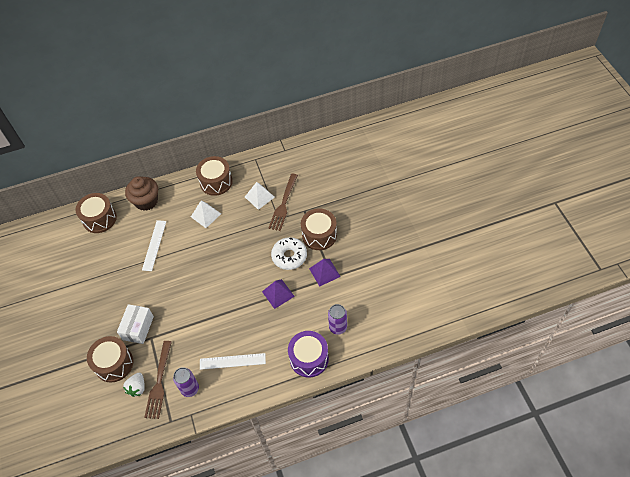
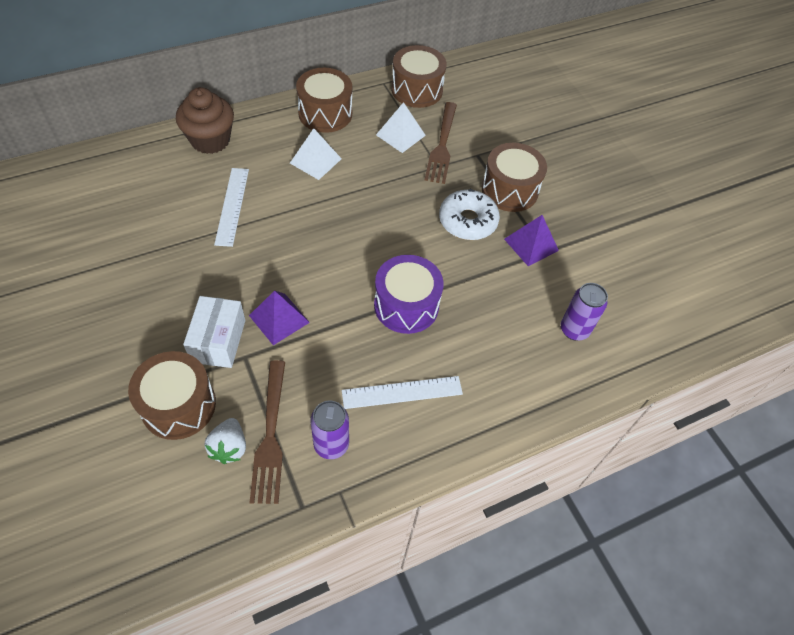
camera: 15 degrees left, 0 degrees up
brown drum [75,193,117,233] -> brown drum moved to [391,45,446,108]
purple pyramid [262,279,295,309] -> purple pyramid moved to [249,290,310,345]
purple drum [288,331,329,378] -> purple drum moved to [374,255,444,334]

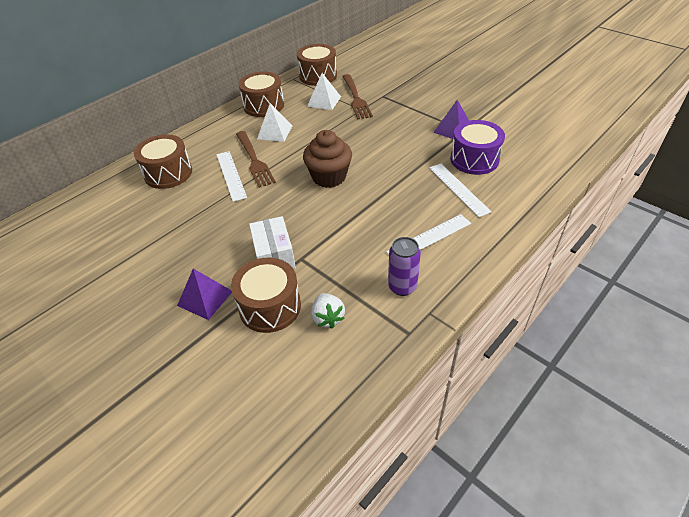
camera: 15 degrees left, 10 degrees down
brown cupcake [176,87,234,154] -> brown cupcake moved to [303,130,352,188]
purple pyramid [249,290,310,345] -> purple pyramid moved to [177,269,232,320]
brown fork [250,360,285,504] -> brown fork moved to [236,131,276,188]
purple drum [374,255,444,334] -> purple drum moved to [450,120,505,175]
white donut [439,189,500,240] -> none
brown drum [482,143,547,212] -> brown drum moved to [134,134,192,189]
purple can [561,283,608,341] -> none
none -> white ruler [429,164,492,217]

